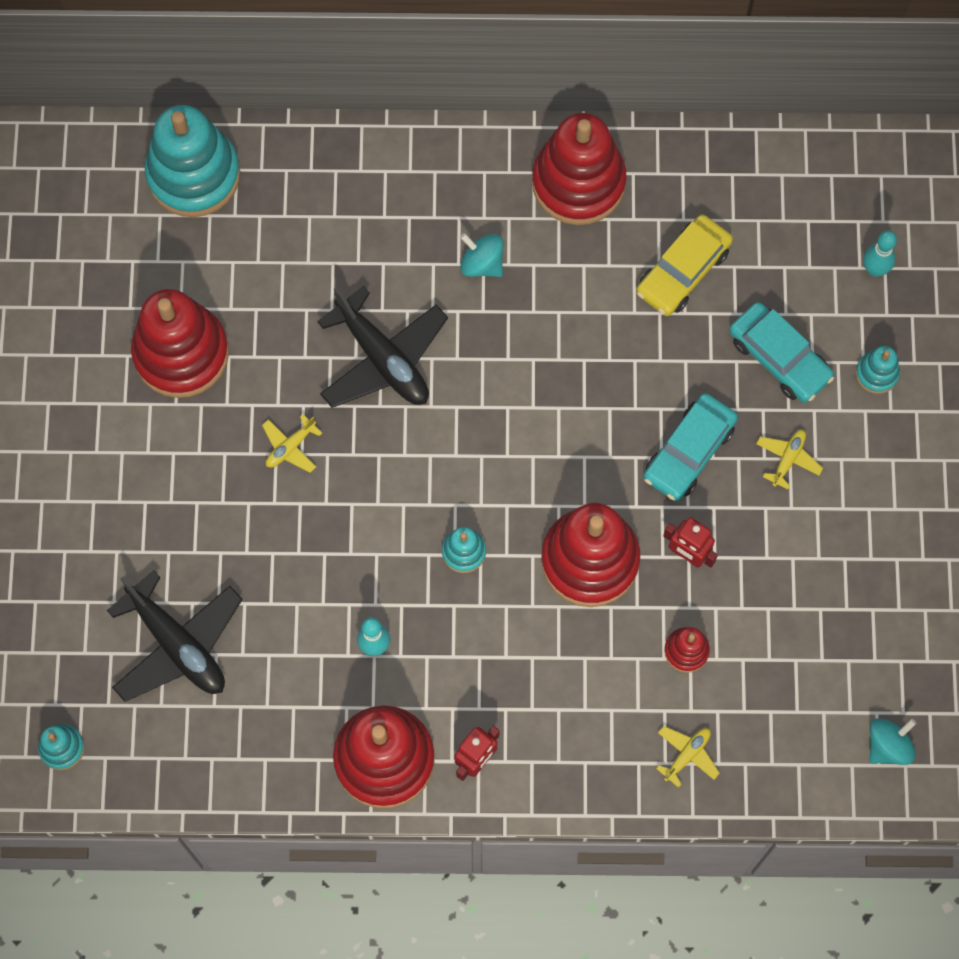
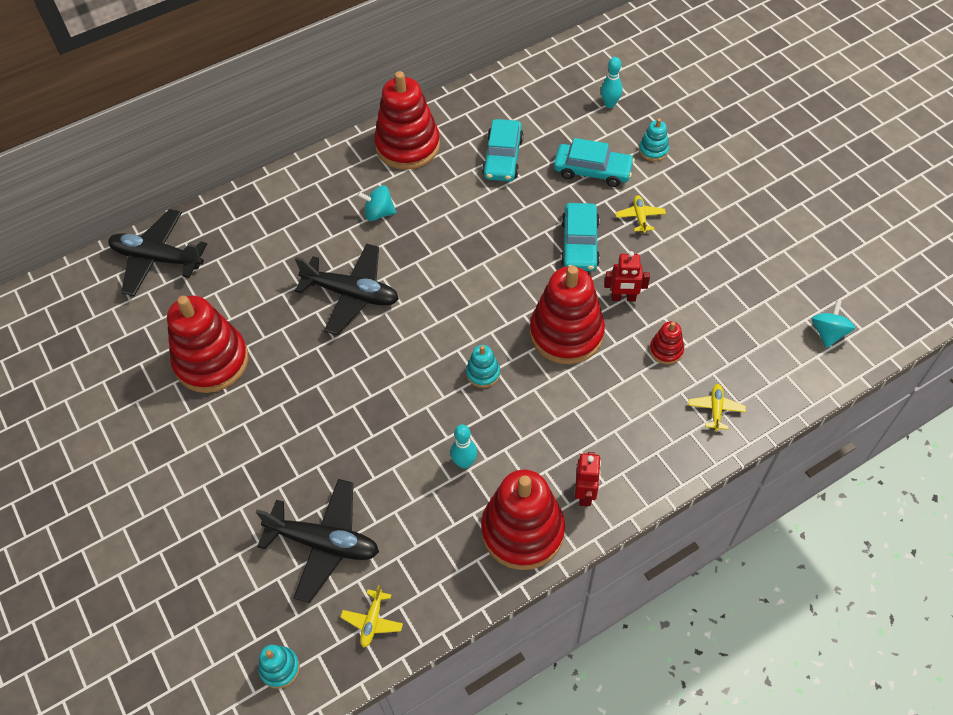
camera: 30 degrees left, 15 degrees down
turquoise stacking toy [145,105,240,217] -> black plane [108,209,207,296]
yellow plane [262,414,322,473] -> yellow plane moved to [340,585,403,648]
yellow car [636,214,733,316] -> turquoise car [482,119,524,181]

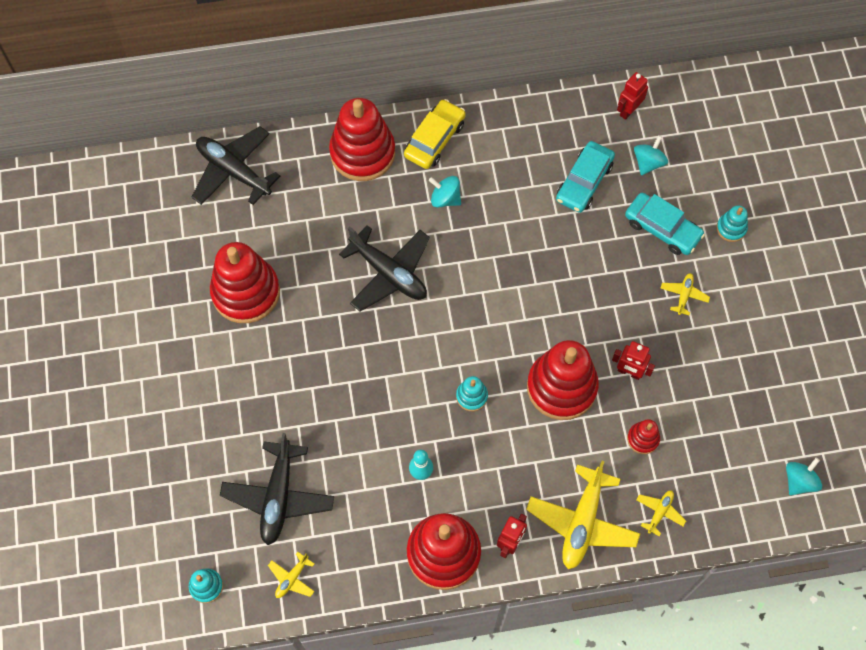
camera: 20 degrees right, 10 degrees up
black plane [256,479,379,603] -> black plane turned 60 degrees clockwise [220,433,334,545]
red stacking toy [374,71,440,170] -> red stacking toy moved to [329,98,395,181]
turquoise car [561,203,600,271] -> none
turquoise bowling pin [601,57,622,108] -> none
none -> yellow car [404,99,466,169]
none -> yellow plane [526,461,640,569]
none -> red robot [617,72,648,120]
none -> turquoise spinning top [634,135,668,175]

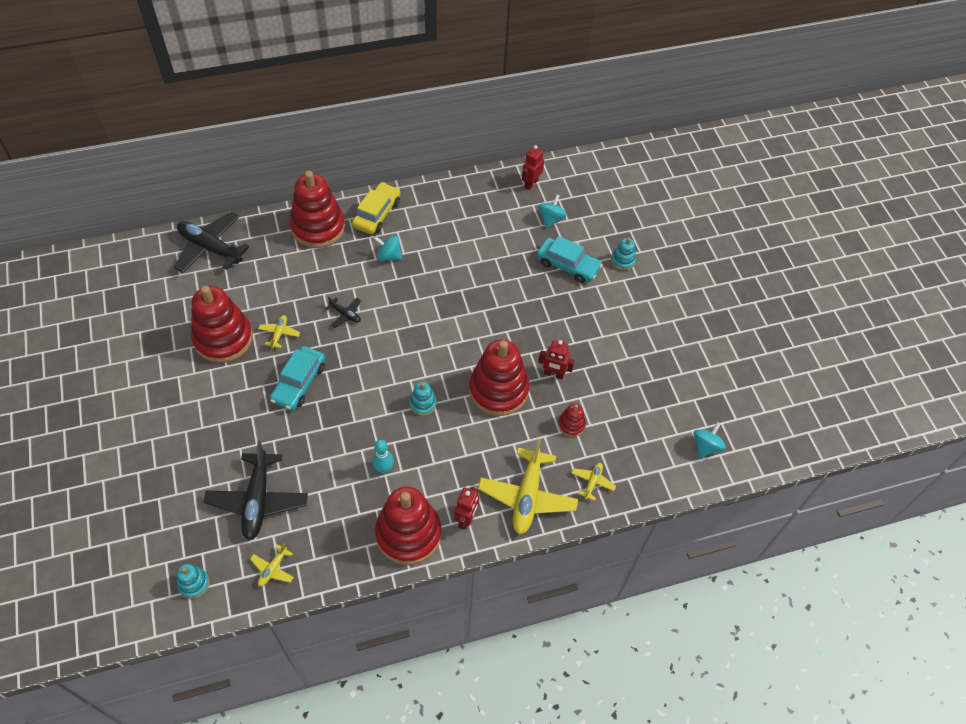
camera: 10 degrees left, 10 degrees down
black plane [339,225,430,311] -> black plane [325,297,361,328], size x0.47
turquoise car [556,141,615,213] -> turquoise car moved to [270,346,325,410]
yellow plane [660,273,710,315] -> yellow plane moved to [258,315,300,349]

